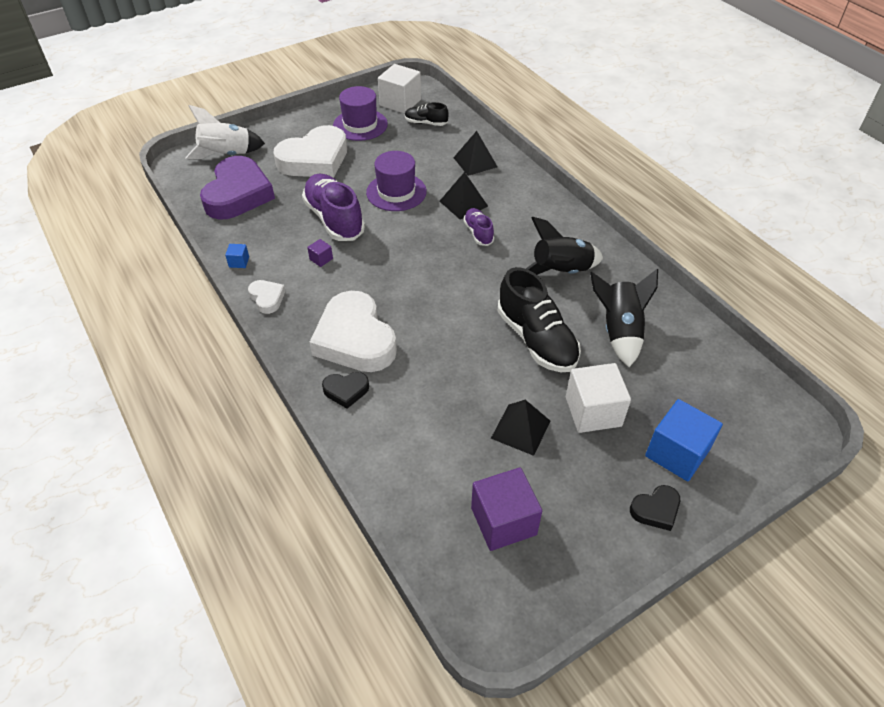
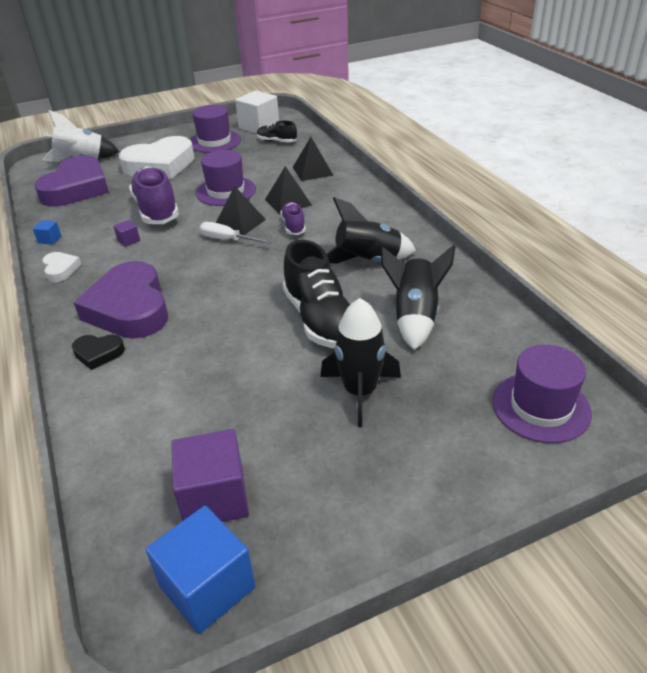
camera: 10 degrees right, 10 degrees down
white heart [310,291,397,372] -> purple heart [74,261,168,338]
black pyramid [491,400,550,456] -> black pyramid moved to [216,186,266,235]
white cube [566,363,631,433] -> black rocket [320,298,401,427]
black heart [630,485,680,531] -> none
blue cube [645,399,723,481] -> blue cube moved to [146,506,256,634]
none -> white screwdriver [200,222,272,244]
none -> purple hat [492,345,592,443]

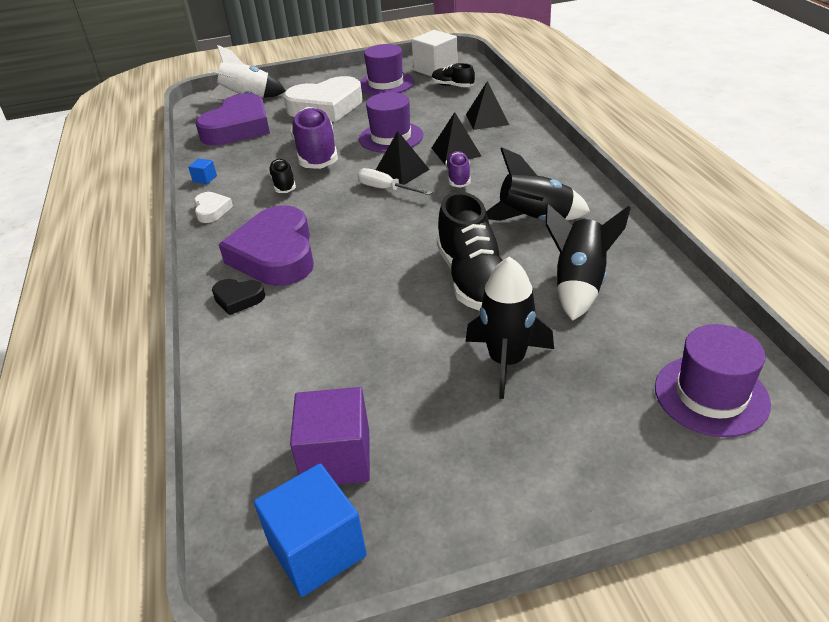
camera: 10 degrees right, 0 degrees up
purple cube [113,220,140,247] -> black shoe [268,159,296,193]

